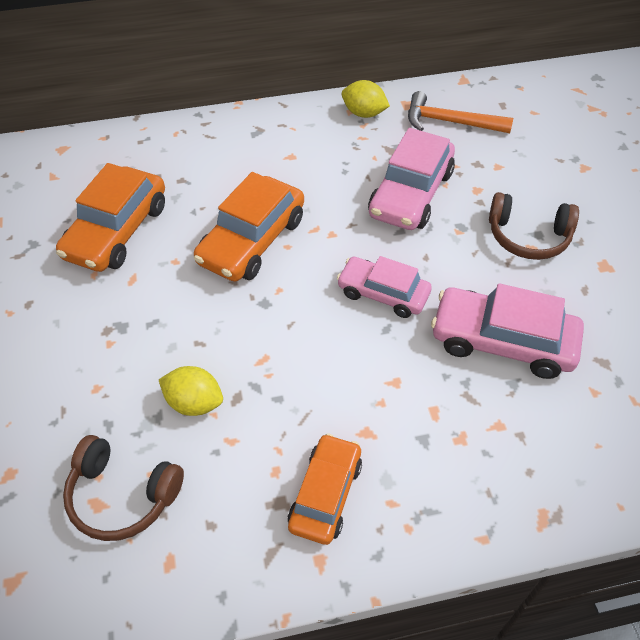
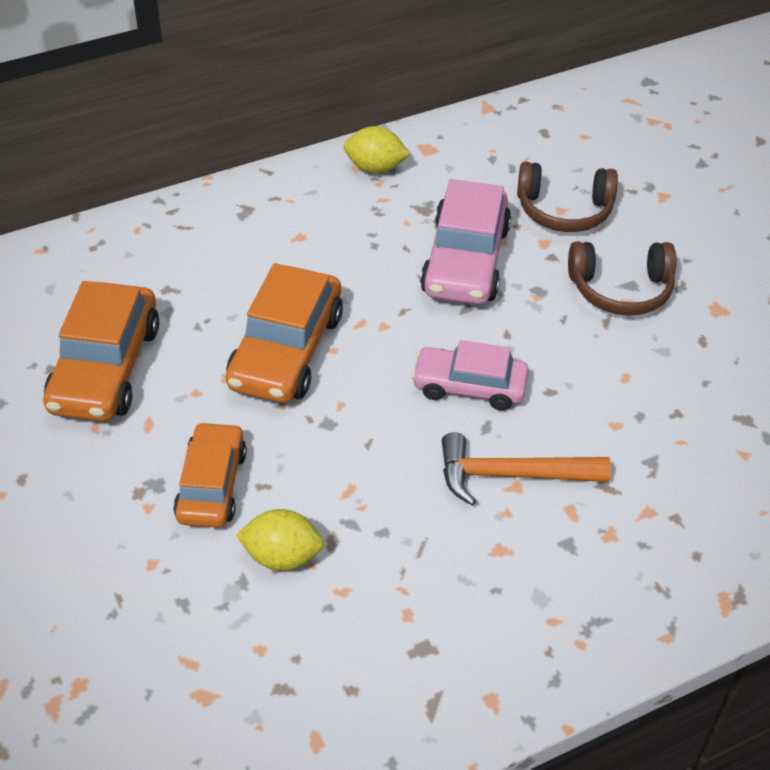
camera: 15 degrees left, 5 degrees down
brown headphones [63,435,184,541] -> brown headphones moved to [517,162,618,232]
orange car [288,433,362,545] -> orange car moved to [173,422,247,528]
orange hammer [408,91,513,133] -> orange hammer moved to [442,432,611,506]
pink car [431,283,584,379] -> none

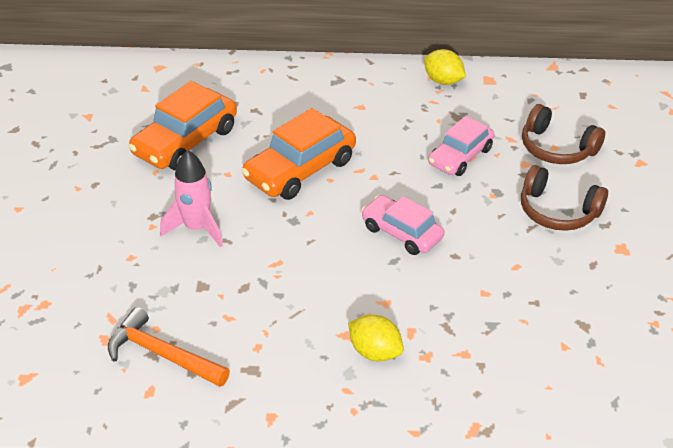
camera: 30 degrees right, 5 degrees down
orange car [173,422,247,528] -> pink rocket [160,150,223,248]
yellow lemon [236,509,324,571] -> yellow lemon moved to [348,315,404,361]
pink car [420,179,511,305] -> pink car [428,116,495,176], size x0.66
orange hammer [442,432,611,506] -> orange hammer moved to [108,307,230,387]

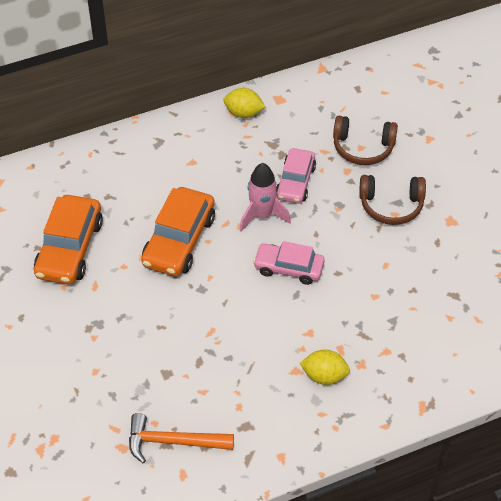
camera: 25 degrees left, 10 degrees up
pink rocket [160,150,223,248] -> pink rocket moved to [240,163,291,232]

